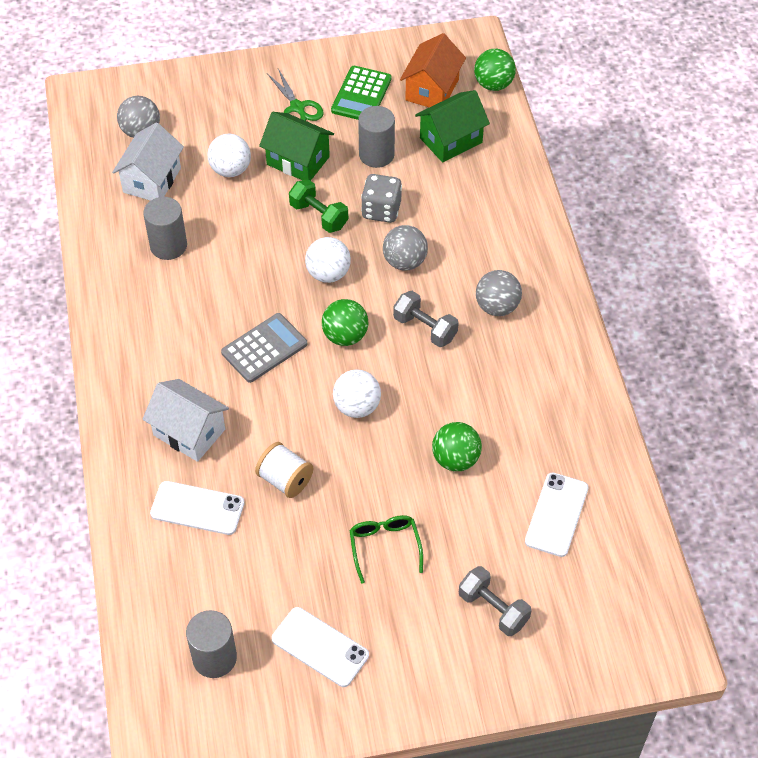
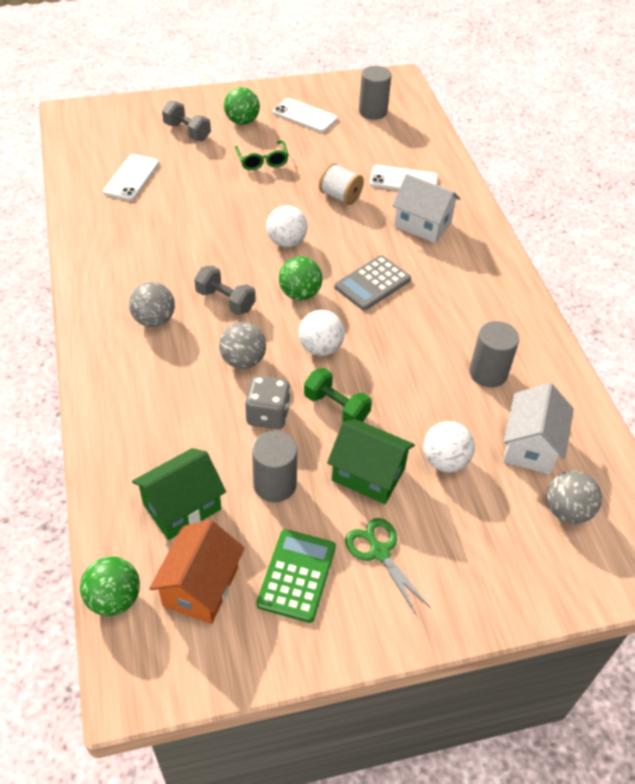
camera: 175 degrees right, 5 degrees down
green ball [432,422,482,471] -> green ball moved to [224,87,260,125]

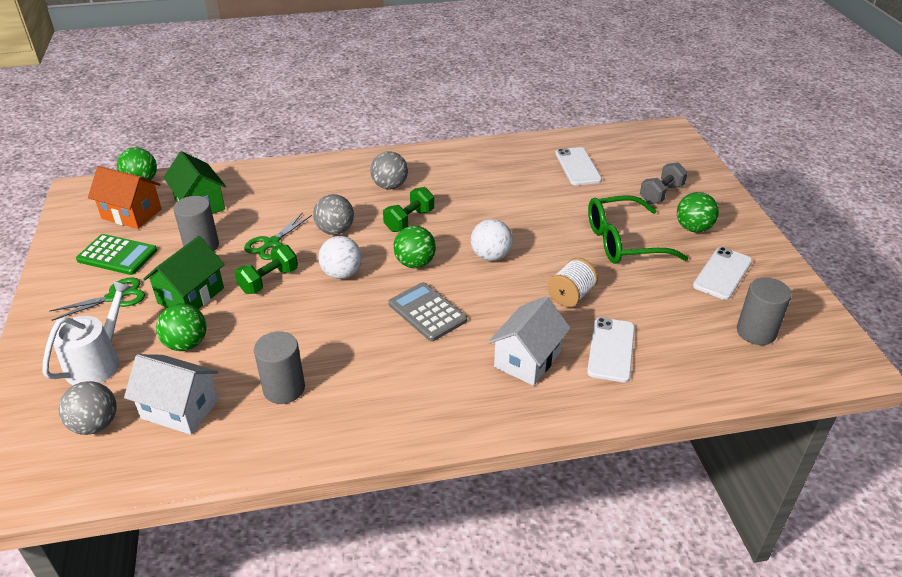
camera: 95 degrees right, 10 degrees down
white phone [103,154,159,201] -> white phone turned 60 degrees clockwise [555,147,602,185]
grey dumbbell [194,265,256,315] -> green dumbbell [383,187,434,232]
green glasses [235,140,289,170] -> green glasses [588,195,688,264], size x1.71
grey dice [245,376,291,429] -> green scissors [244,212,312,260]
white ball [423,421,475,472] -> green ball [156,303,206,351]
none -> white watering can [43,281,131,385]

